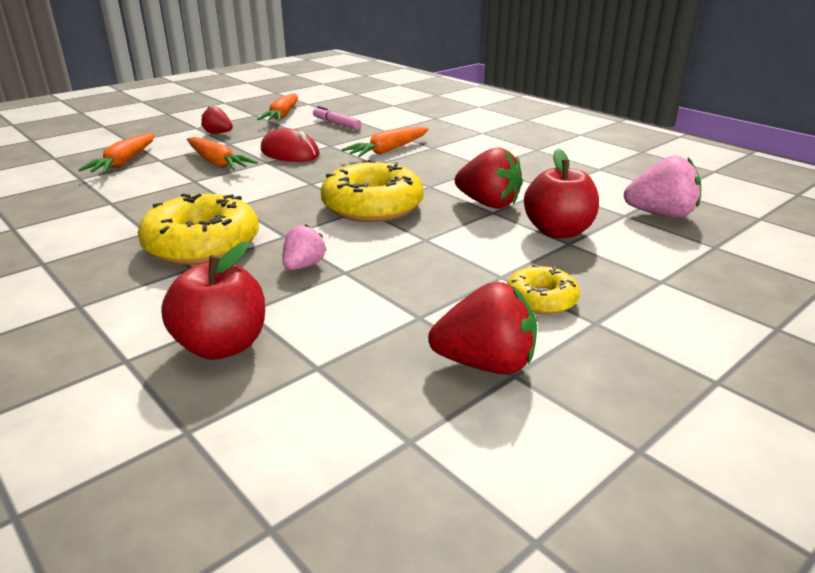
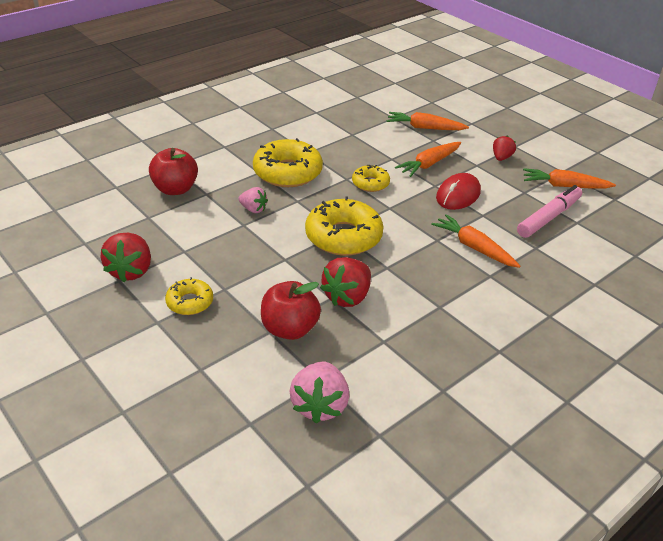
camera: 90 degrees right, 10 degrees up
pink marker [313,106,361,130] -> pink marker [517,185,582,238], size x1.55
none -> yellow donut [352,165,390,192]

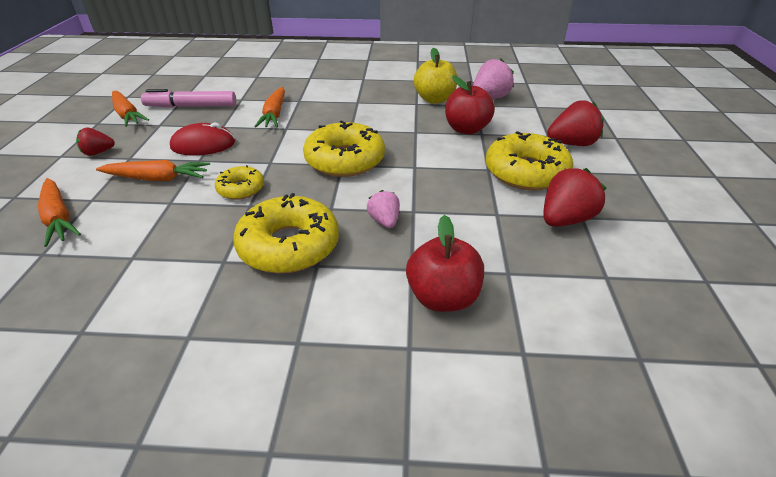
camera: 135 degrees left, 0 degrees up
yellow donut [165,277,213,315] -> yellow donut [486,131,573,191], size x1.85
red strawberry [320,257,371,307] -> red strawberry moved to [547,100,604,146]
none -> yellow apple [414,48,457,104]

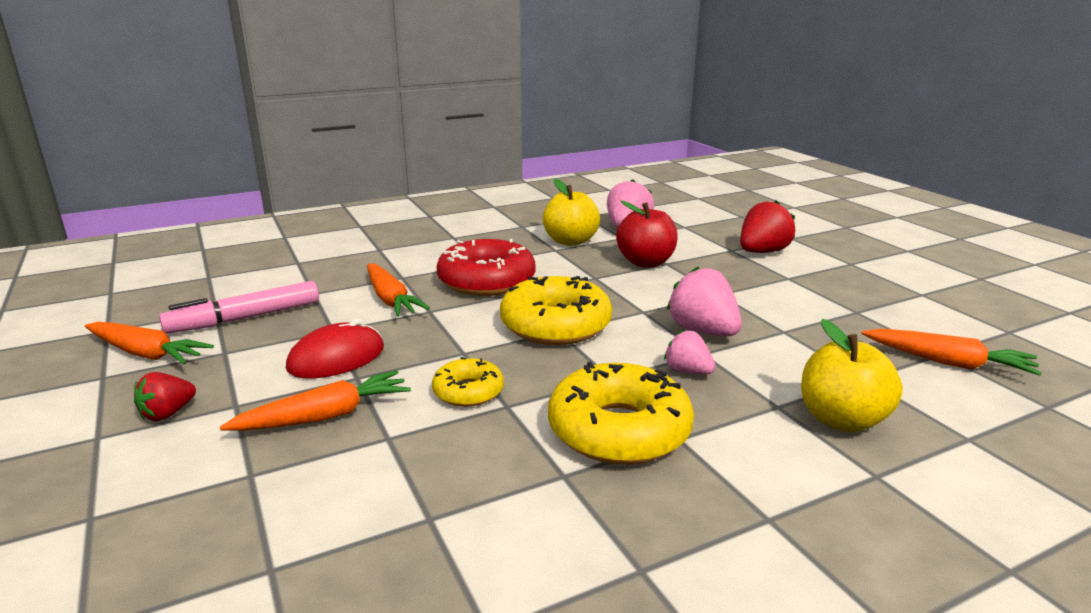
camera: 30 degrees left, 15 degrees down
orange carrot [38,178,81,247] -> orange carrot moved to [862,329,1042,376]
red apple [406,215,484,312] -> yellow apple [801,319,903,433]
yellow donut [486,131,573,191] -> none
red strawberry [543,168,606,227] -> none
none -> red donut [437,239,536,296]
none -> pink strawberry [667,266,742,336]

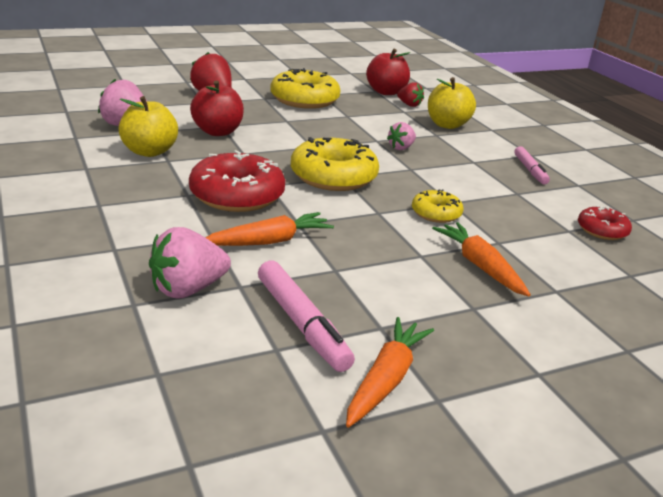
camera: 90 degrees left, 5 degrees up
red strawberry [134,372,196,421] -> red strawberry moved to [397,82,424,107]
red mouse [286,318,384,379] -> none
yellow donut [548,362,694,465] -> yellow donut moved to [270,68,341,109]
pink strawberry [667,266,742,336] -> pink strawberry moved to [149,227,231,298]
orange carrot [862,329,1042,376] -> red apple [366,48,410,95]
none -> pink marker [514,146,550,185]
none -> red donut [578,206,632,240]

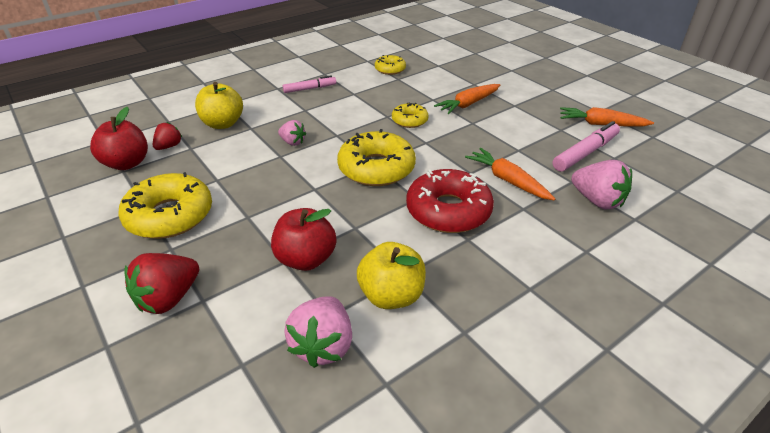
camera: 100 degrees left, 10 degrees up
red donut [578,206,632,240] -> yellow donut [375,55,406,75]

